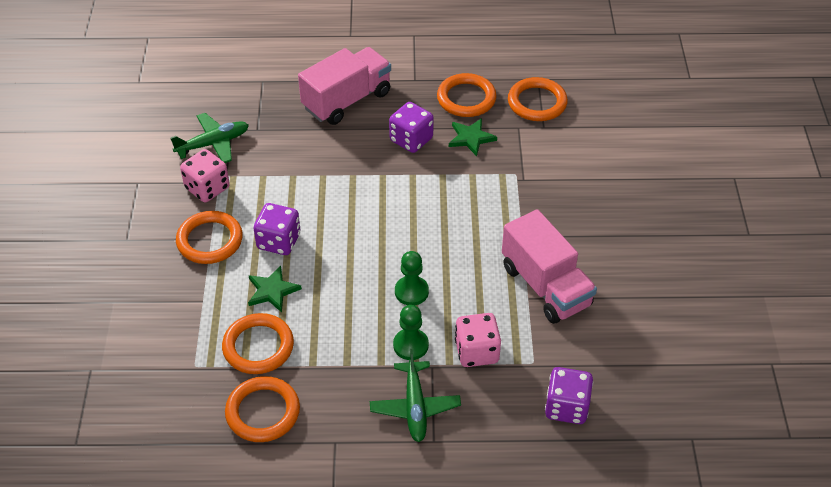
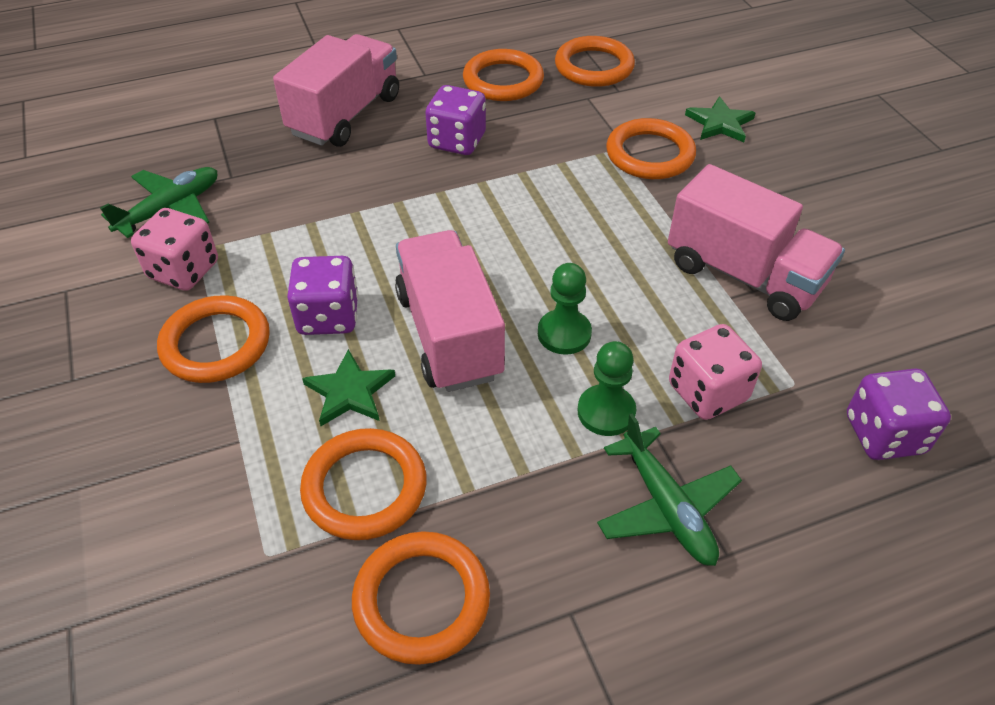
camera: 20 degrees left, 0 degrees up
green star [449,118,497,156] -> green star moved to [685,96,756,142]
none -> pink truck [395,230,505,392]
none -> orange ring [606,118,696,179]

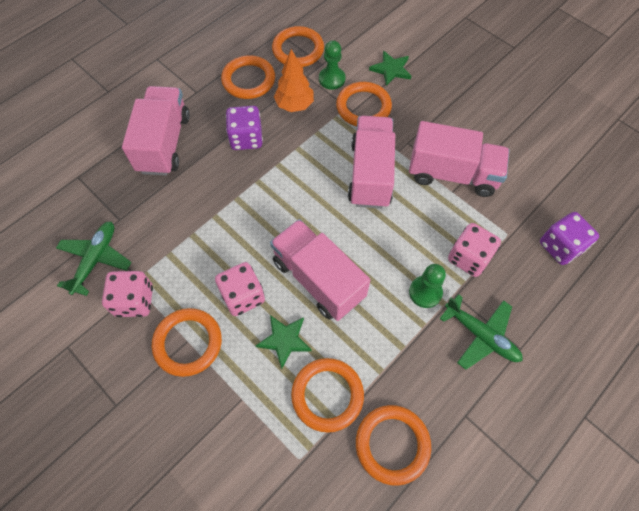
camera: 25 degrees left, 15 degrees up
purple dice [287,256,358,335] -> pink dice [215,262,265,316]
green pawn [538,263,592,355] -> green pawn moved to [319,40,346,90]
none -> orange tree [274,49,314,112]
none -> pink truck [348,116,395,209]

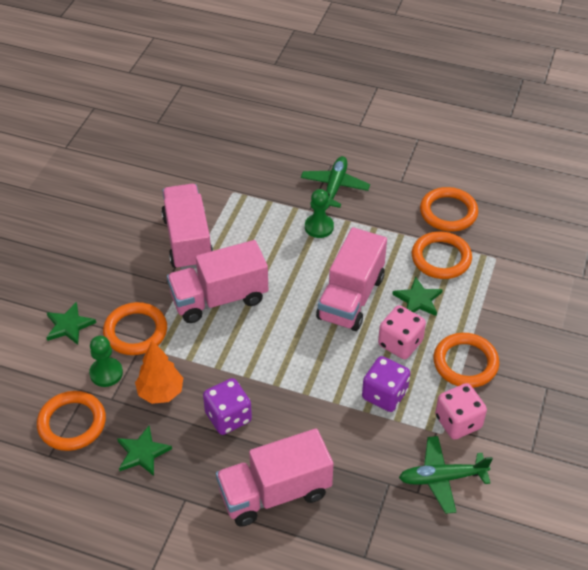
camera: 115 degrees left, 15 degrees down
orange ring [221,55,275,99] -> green star [117,426,172,476]
pink dice [448,223,501,277] -> none
purple dice [540,212,599,265] -> purple dice moved to [362,356,410,412]

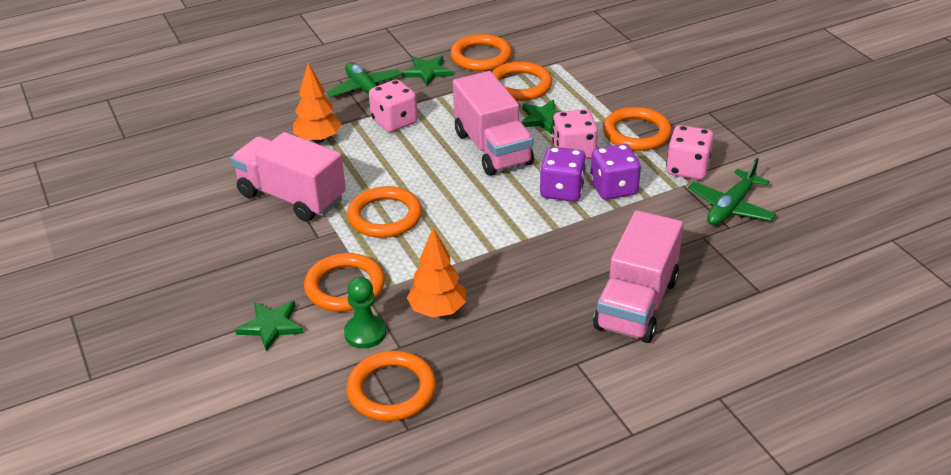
camera: 45 degrees left, 10 degrees down
green star [117,426,172,476] -> green star moved to [402,56,453,86]
pink truck [167,240,268,323] -> orange ring [347,186,422,238]
purple dice [203,378,252,435] -> purple dice moved to [540,147,587,202]
green pawn [305,189,334,238] -> pink dice [369,79,418,132]
none -> orange tree [293,63,341,143]

